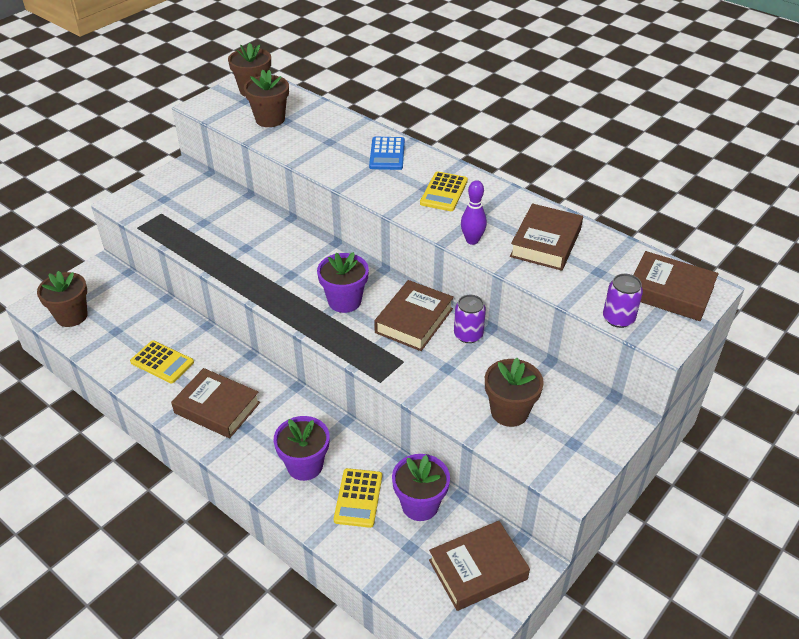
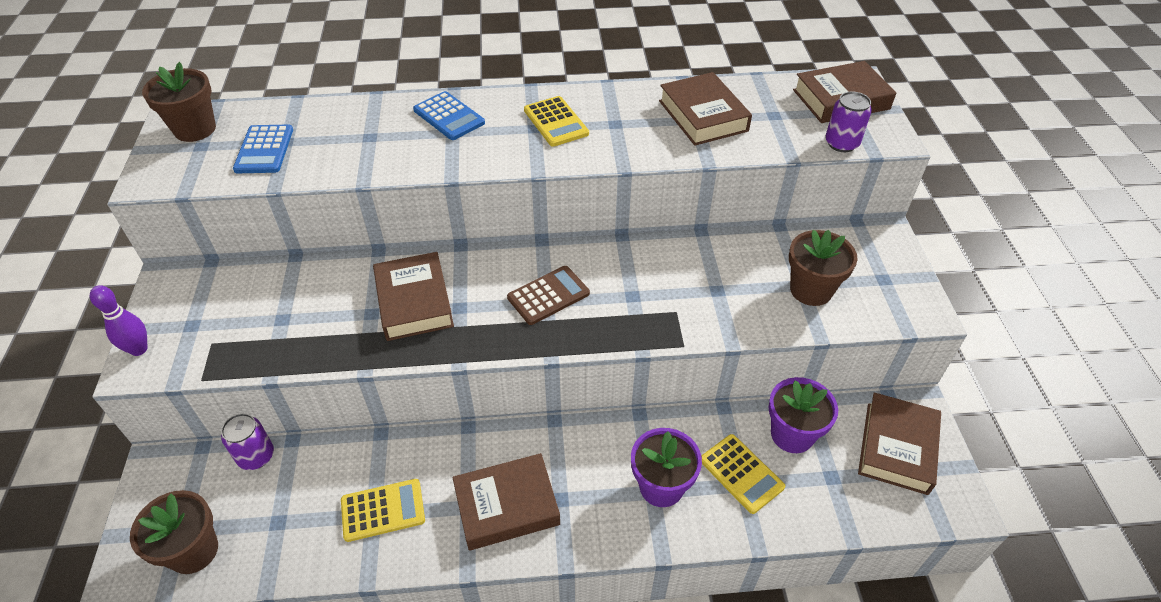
camera: 45 degrees left, 5 degrees up
brown flower pot [244,70,289,127] -> blue calculator [233,125,293,173]
purple flower pot [317,252,369,313] -> brown calculator [507,266,590,325]
brown book [374,280,454,351] -> brown book moved to [373,252,454,341]
purple can [454,295,486,343] -> purple can moved to [221,413,274,470]
purple bowling pin [461,180,487,245] -> purple bowling pin moved to [90,285,148,356]

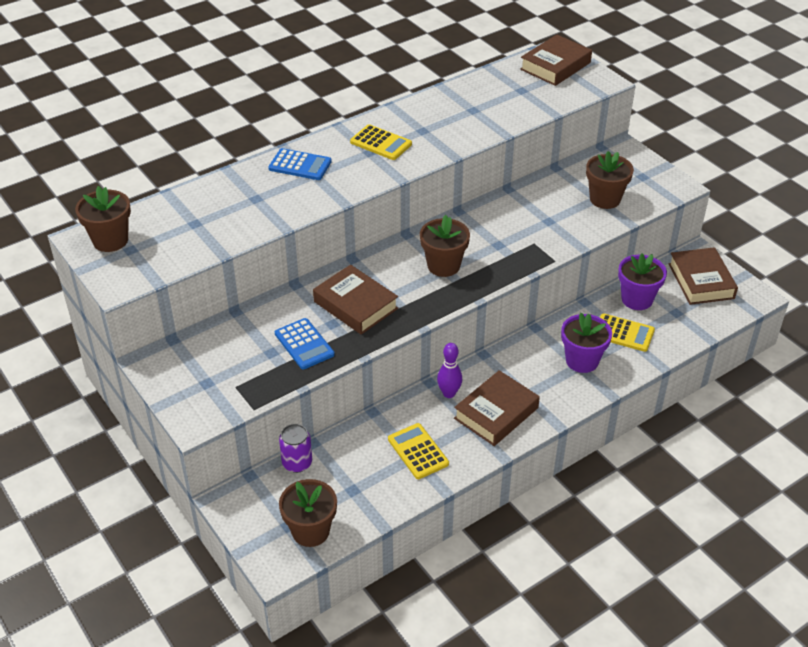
camera: 30 degrees left, 5 degrees down
purple bowling pin [90,285,148,356] -> purple bowling pin moved to [437,343,462,398]
blue calculator [233,125,293,173] -> blue calculator moved to [275,318,335,369]
yellow calculator [341,479,425,542] -> yellow calculator turned 75 degrees counterclockwise [388,423,449,479]
brown calculator [507,266,590,325] -> brown flower pot [420,215,470,277]
brown book [659,72,752,146] -> none
purple can [825,91,872,152] -> none

